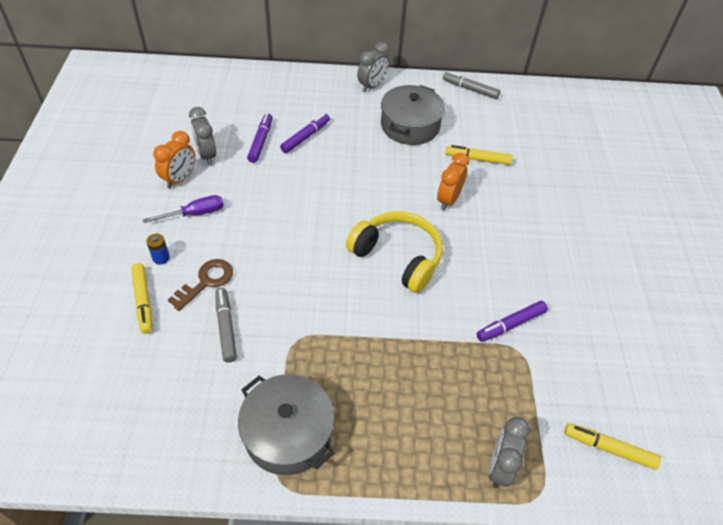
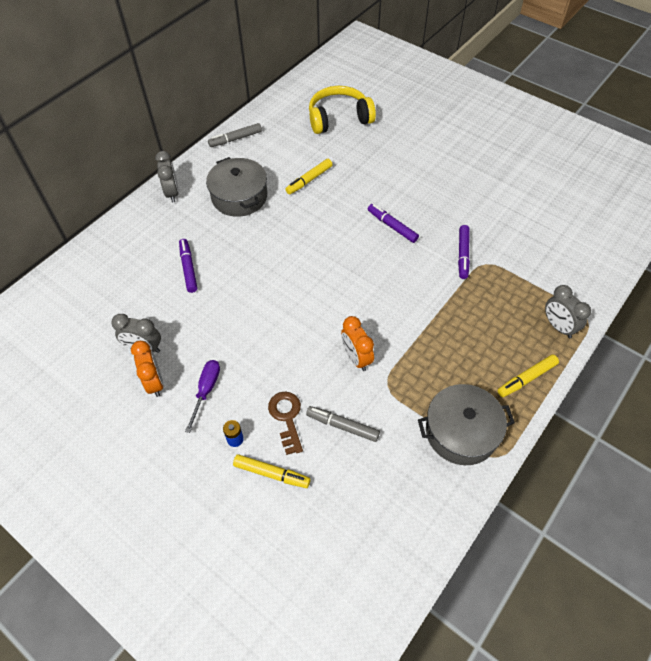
camera: 50 degrees left, 5 degrees up
purple marker [247,113,273,163] -> purple marker moved to [368,204,419,243]
yellow headphones [346,211,443,293] -> yellow headphones moved to [309,86,376,134]
orange clock [437,153,469,211] -> orange clock moved to [341,316,374,371]
yellow marker [564,423,661,470] -> yellow marker moved to [498,355,559,397]

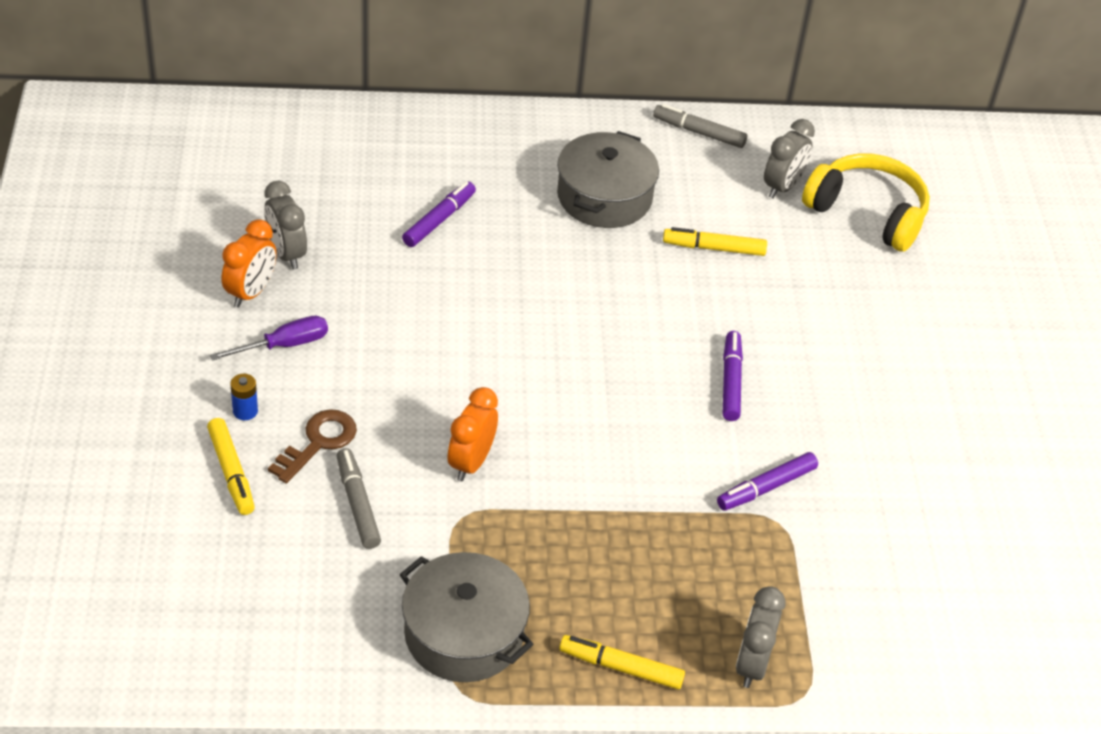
camera: 45 degrees right, 10 degrees down
grey clock [155,151,179,203] -> grey clock moved to [764,119,815,198]

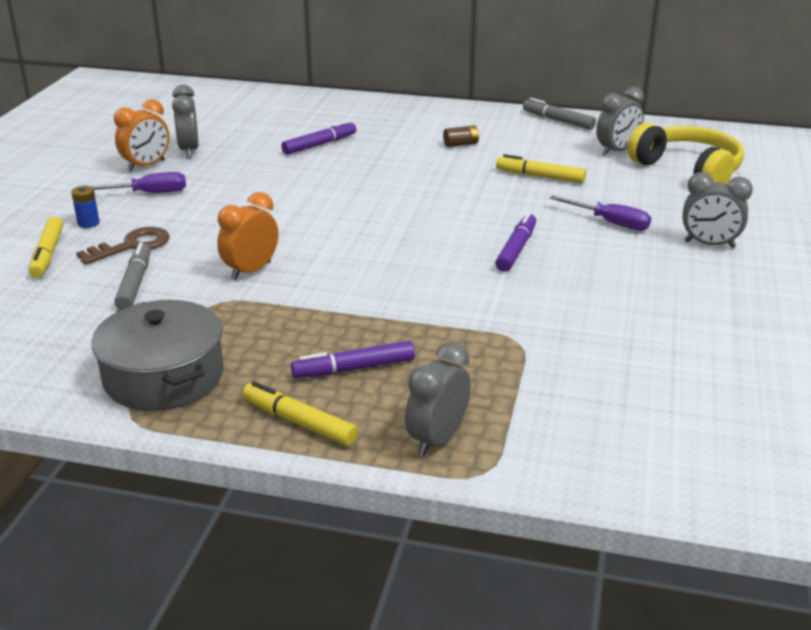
camera: 20 degrees right, 15 degrees down
grey pot [557,131,659,228] -> brown battery [443,125,479,147]
purple marker [717,452,818,511] -> purple marker moved to [291,341,415,378]
none -> purple screwdriver [550,195,651,231]
none -> grey clock [682,172,753,248]

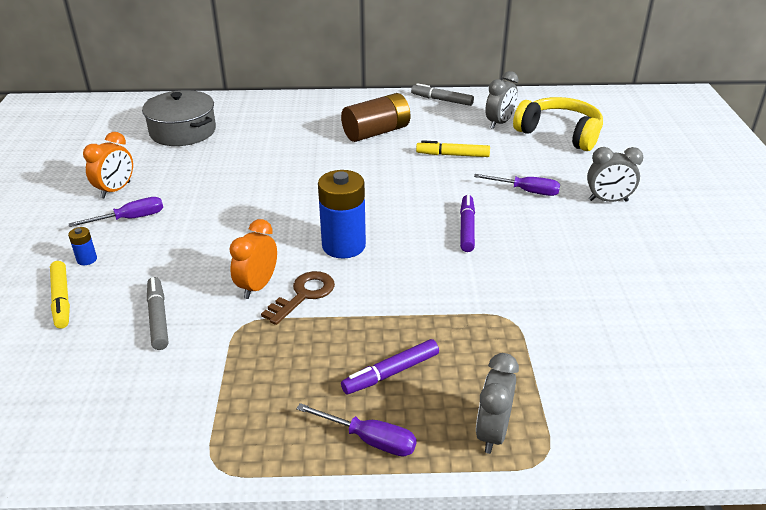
camera: 15 degrees left, 5 degrees up
brown key [76,227,169,265] -> brown key moved to [261,271,335,325]
grey pot [91,300,224,411] -> grey pot moved to [142,90,216,146]
grey clock [172,84,199,158] -> none
yellow marker [242,381,358,446] -> purple screwdriver [296,403,417,457]
purple marker [281,120,356,155] -> none
brown battery [443,125,479,147] -> brown battery [341,93,410,142], size x2.31
none -> blue battery [318,170,366,259]

